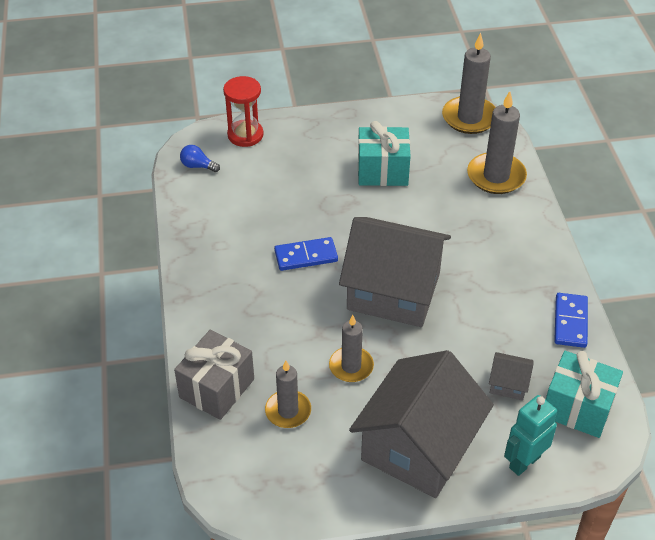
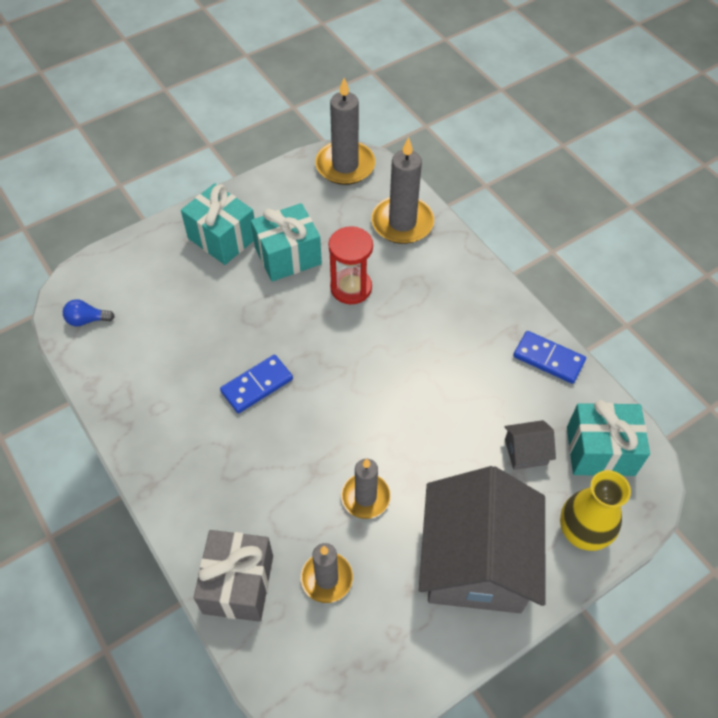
camera: 25 degrees left, 10 degrees up
red hourglass [223,76,264,147] -> red hourglass moved to [328,226,373,304]
grey house [339,217,451,327] -> none
turquoise robot [504,395,557,476] -> yellow vase [560,470,631,551]
blue domino [554,293,588,348] -> blue domino turned 45 degrees counterclockwise [513,331,586,384]
none -> turquoise gift [181,183,254,265]

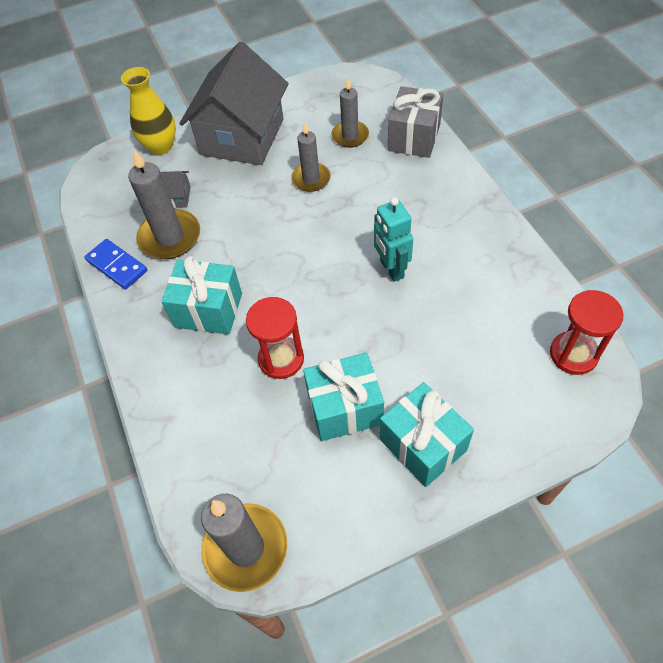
camera: 165 degrees left, 0 degrees up
blue light bulb [63,299,115,327] -> red hourglass [550,290,624,375]
blue domino [220,355,293,413] -> turquoise robot [374,197,413,282]
grey candle [371,137,434,244] -> grey candle moved to [128,148,200,259]
turquoise gift [567,400,650,476] -> turquoise gift moved to [162,256,242,334]

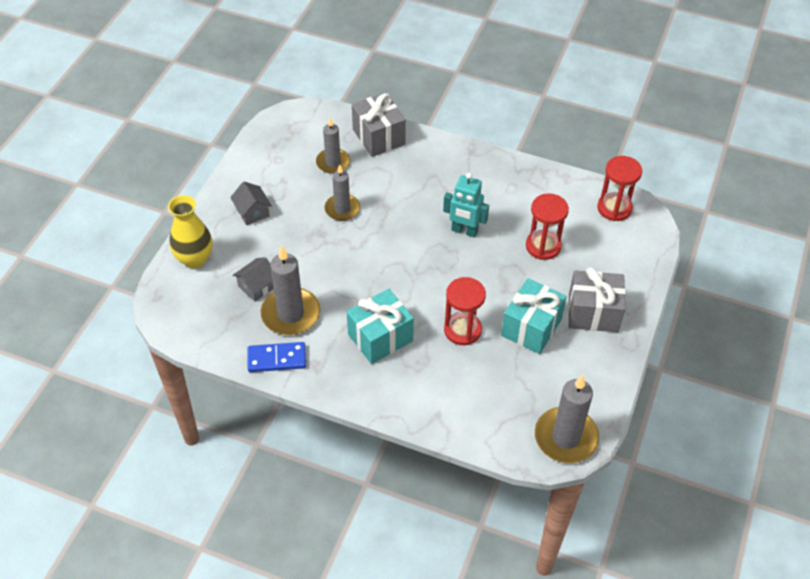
camera: 50 degrees left, 5 degrees down
grey house [179,42,289,165] -> grey house [230,182,272,225], size x0.40
turquoise gift [380,382,474,487] -> grey gift [568,267,626,332]
none -> red hourglass [526,193,569,260]

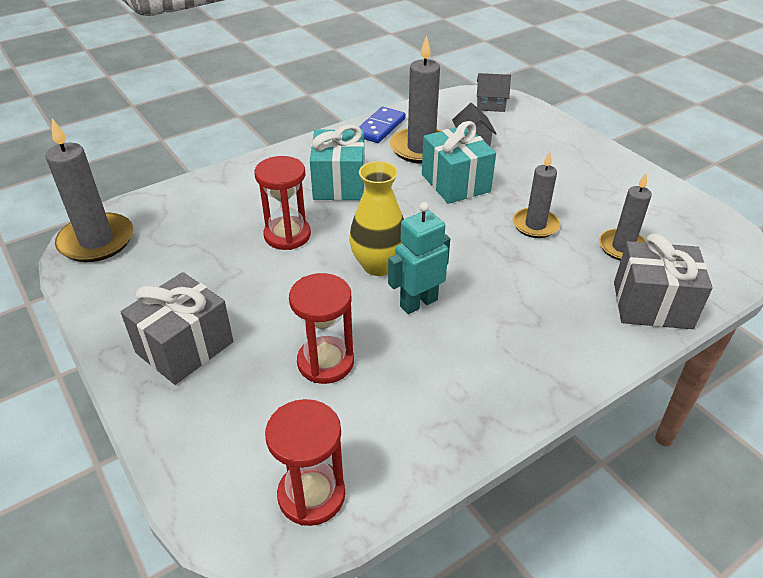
camera: 125 degrees right, 10 degrees down
yellow vase [168,195,212,268] -> yellow vase moved to [349,161,404,276]
grey house [230,182,272,225] -> grey house moved to [477,73,511,112]
turquoise gift [501,278,567,354] -> turquoise gift moved to [422,121,496,204]

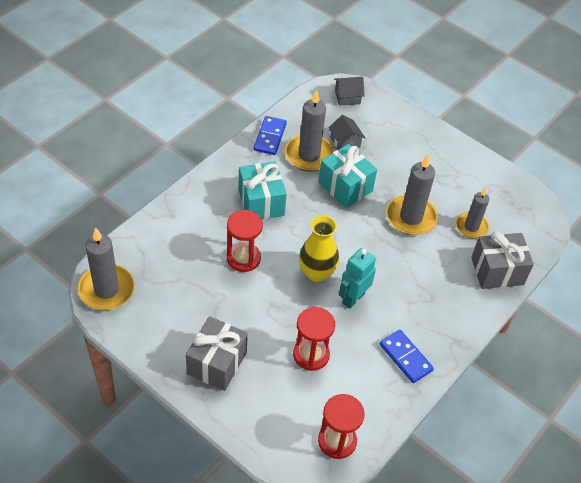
camera: 20 degrees left, 10 degrees up
grey candle [513,152,560,238] -> grey candle [386,154,438,235], size x1.55
none -> blue domino [380,330,434,383]

